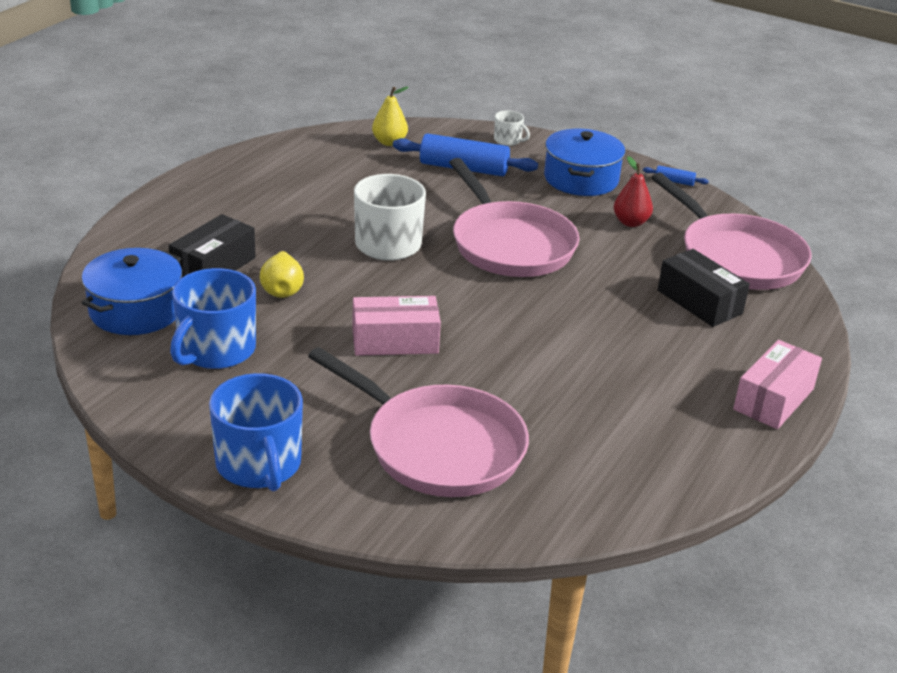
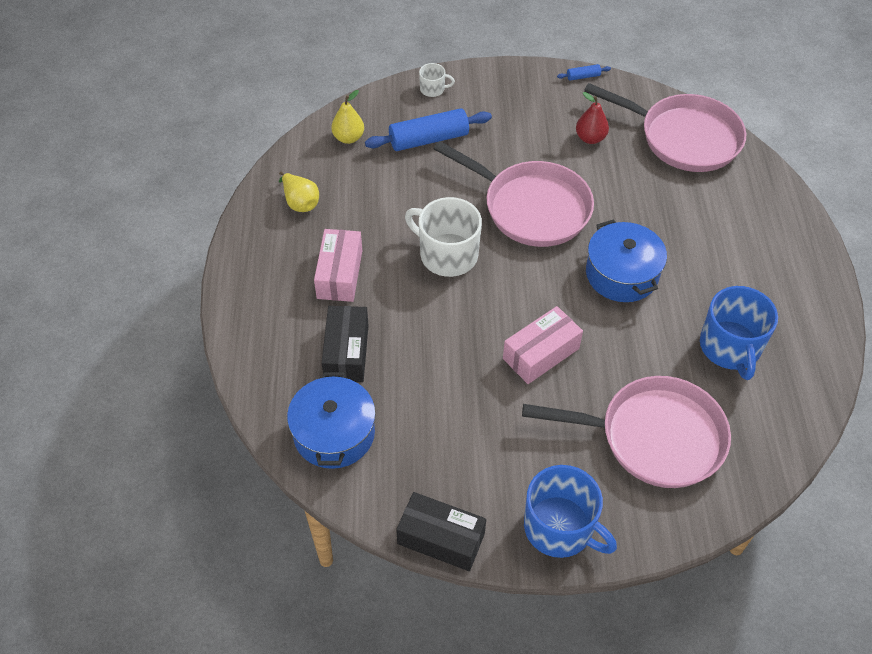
camera: 30 degrees left, 20 degrees up
blue mug [170,268,256,369] -> blue mug moved to [700,286,778,380]
yellow pear [260,251,304,298] -> yellow pear moved to [279,172,319,212]
blue pot [544,129,625,196] -> blue pot moved to [586,219,667,302]
black box [658,249,750,327] -> black box moved to [396,492,486,571]
pink box [733,340,822,429] -> pink box moved to [314,229,362,302]

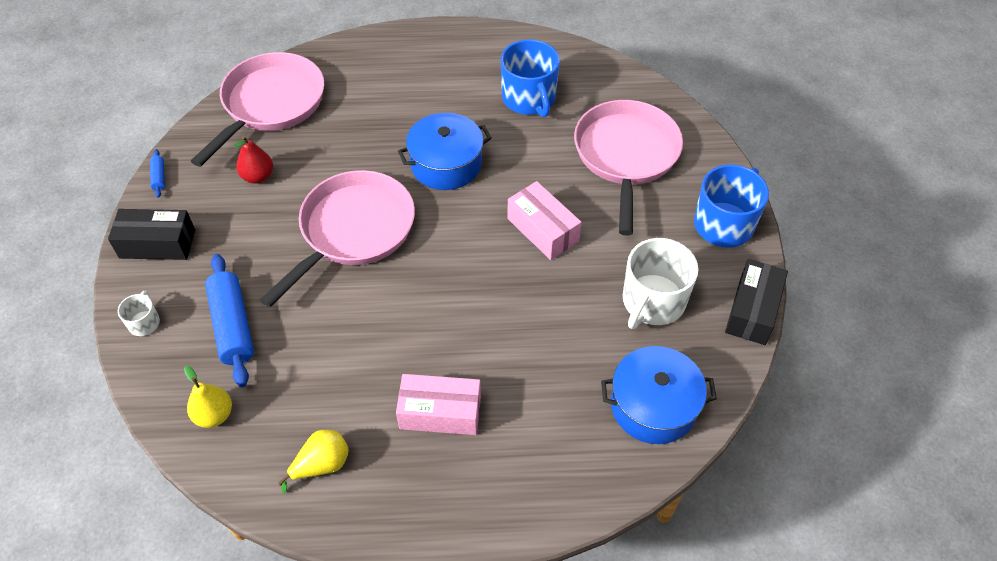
camera: 90 degrees left, 0 degrees up
black box [322,306,369,382] -> black box moved to [108,209,195,260]
white mug [405,197,482,277] -> white mug moved to [623,238,698,329]
blue mug [700,286,778,380] -> blue mug turned 75 degrees clockwise [501,40,560,117]

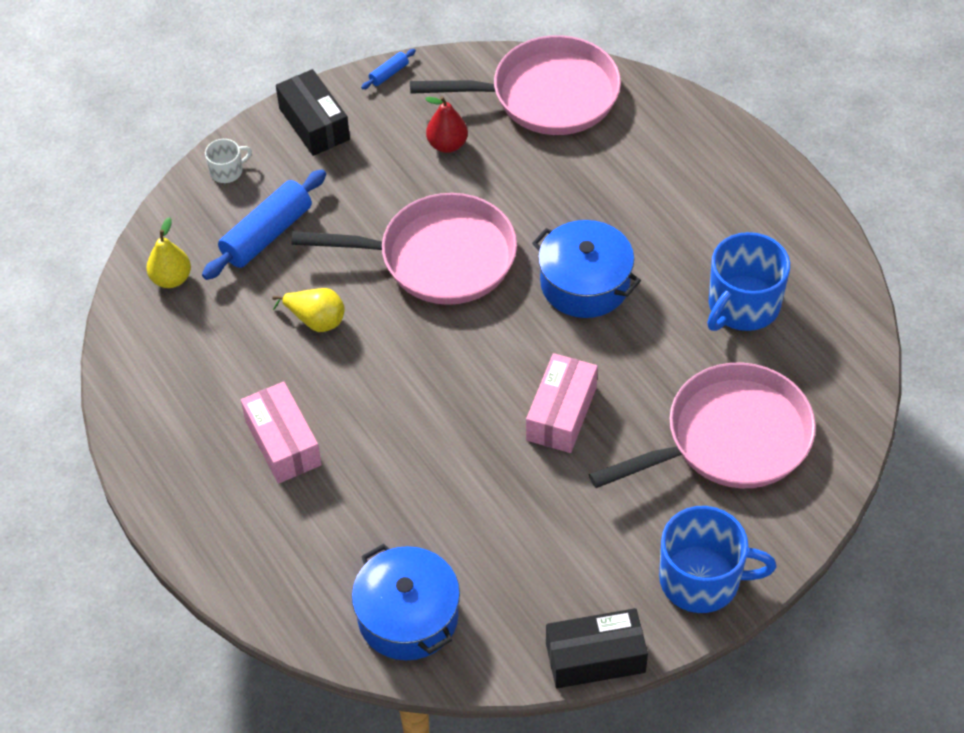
camera: 60 degrees right, 0 degrees up
yellow pear [278,430,349,494] -> yellow pear moved to [272,288,345,332]
white mug [623,238,698,329] -> none

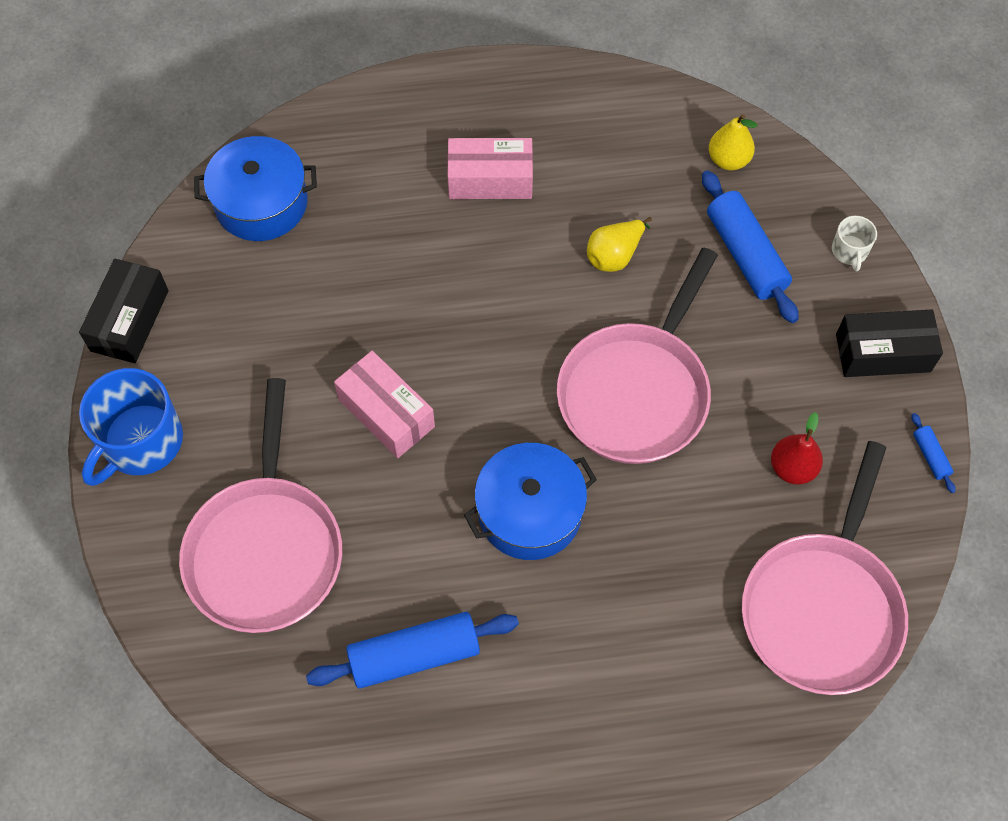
camera: 115 degrees right, 10 degrees up
blue mug [707,232,790,331] -> blue rolling pin [306,612,519,689]

